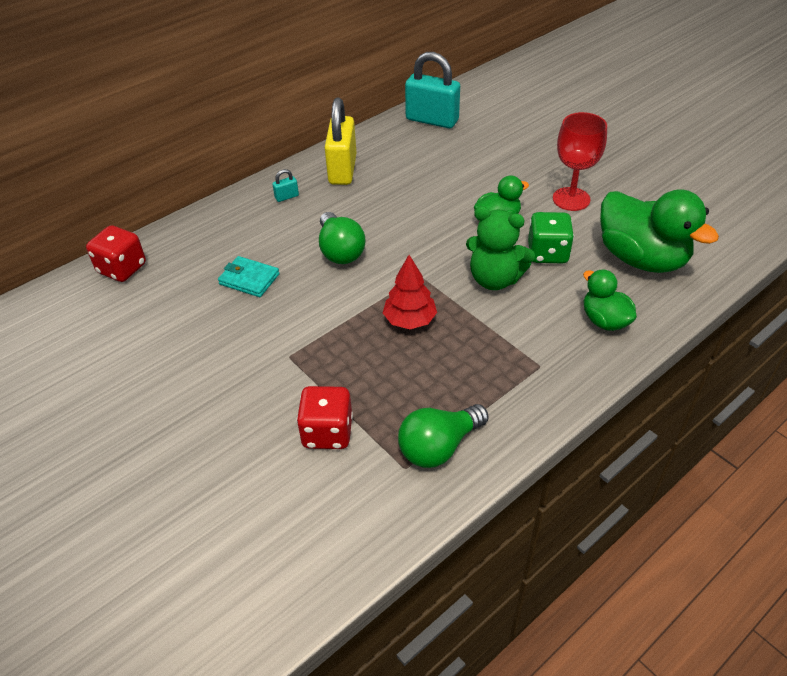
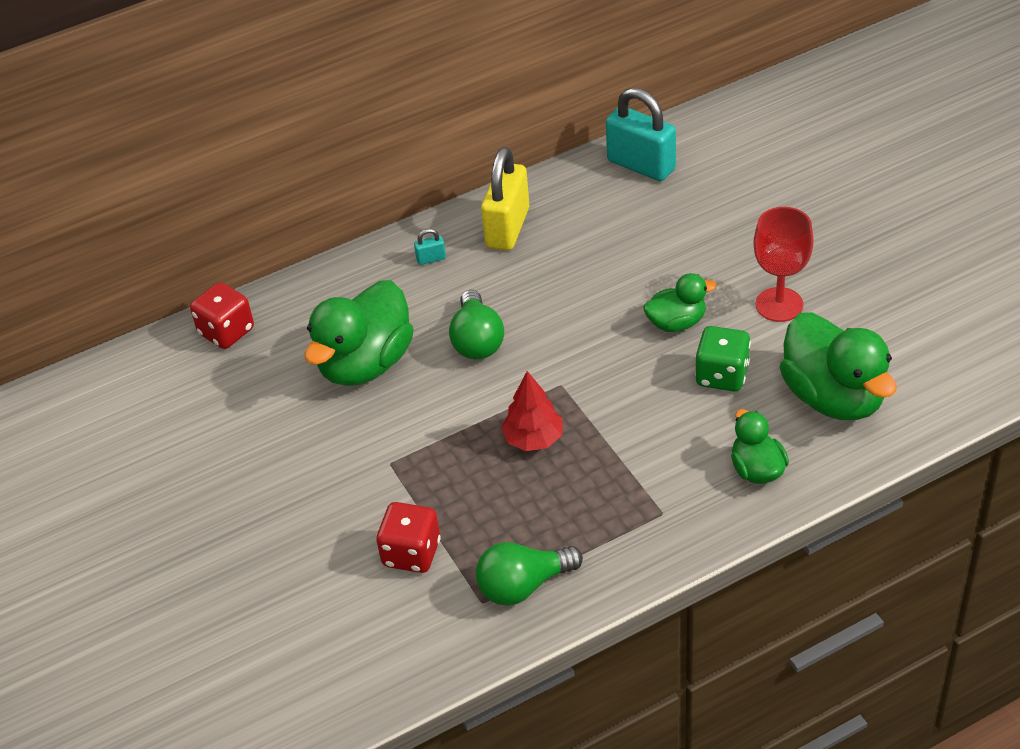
camera: 15 degrees right, 0 degrees up
turquoise wallet [218,256,280,297] -> green duck [304,280,414,386]
green teddy bear [466,206,535,290] -> none

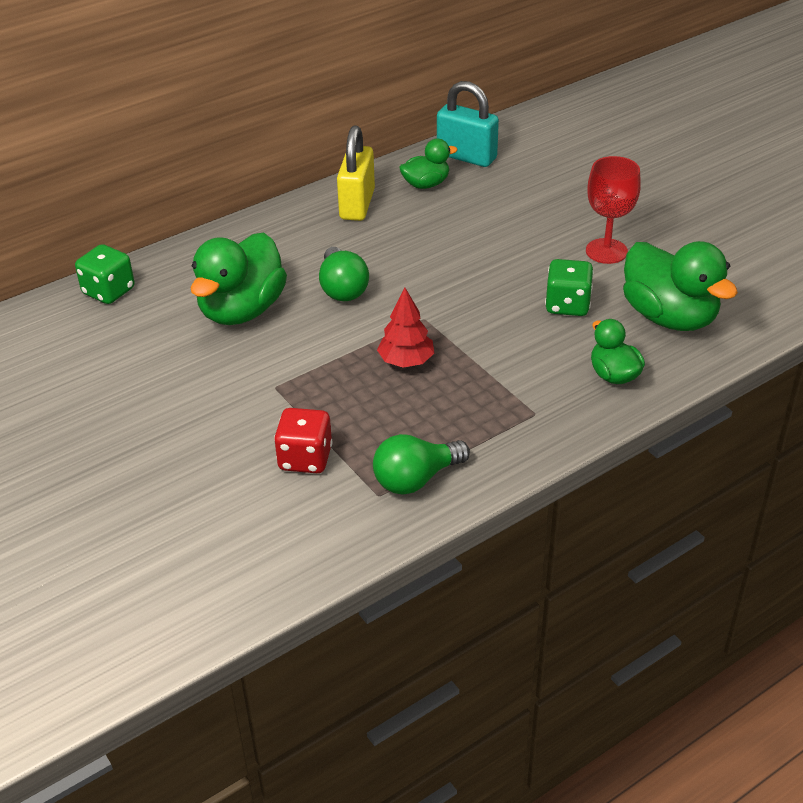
camera: 10 degrees left, 5 degrees down
red dice [190,282,254,349] -> green dice [75,244,135,304]
turquoise padlock [414,229,446,265] -> none
green duck [643,273,717,332] -> green duck moved to [399,139,457,189]

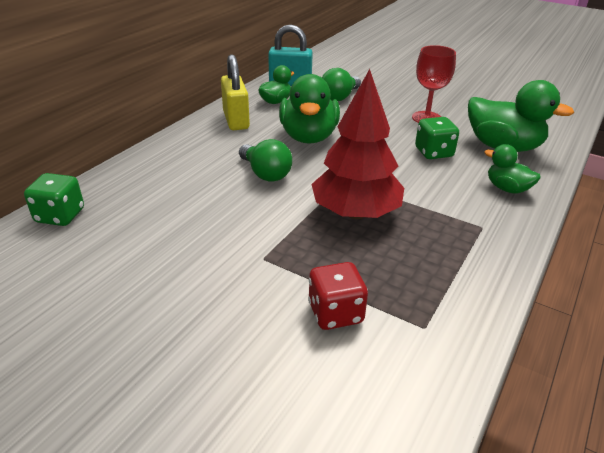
camera: 25 degrees left, 5 degrees down
green duck [190,233,287,325] -> green duck moved to [279,74,340,144]
green light bulb [373,434,470,495] -> green light bulb moved to [322,68,361,101]
red tree [377,287,434,368] -> red tree [311,69,404,219], size x1.88

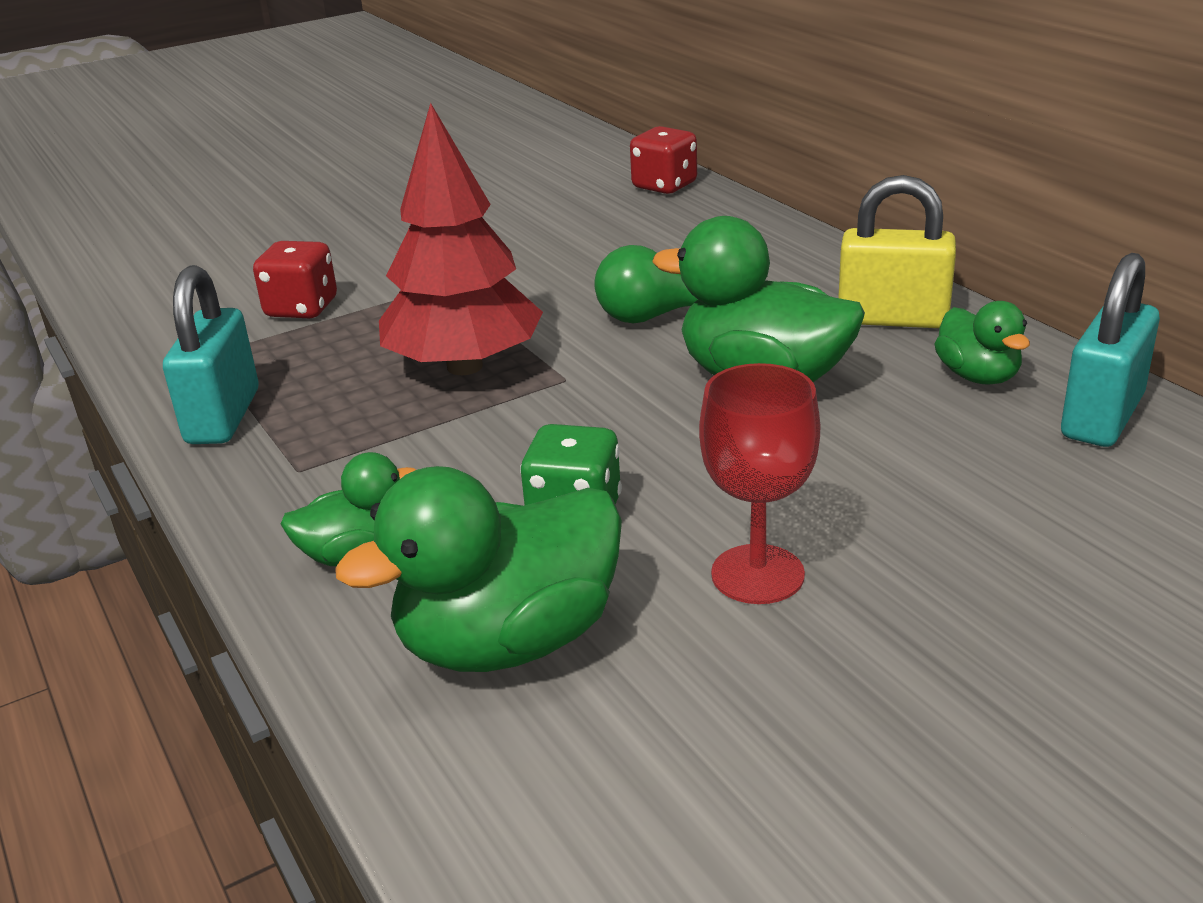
camera: 120 degrees right, 5 degrees down
green dice [24,173,84,226] -> red dice [630,126,697,194]
green light bulb [322,68,361,101] -> none
none -> turquoise padlock [163,265,259,444]

